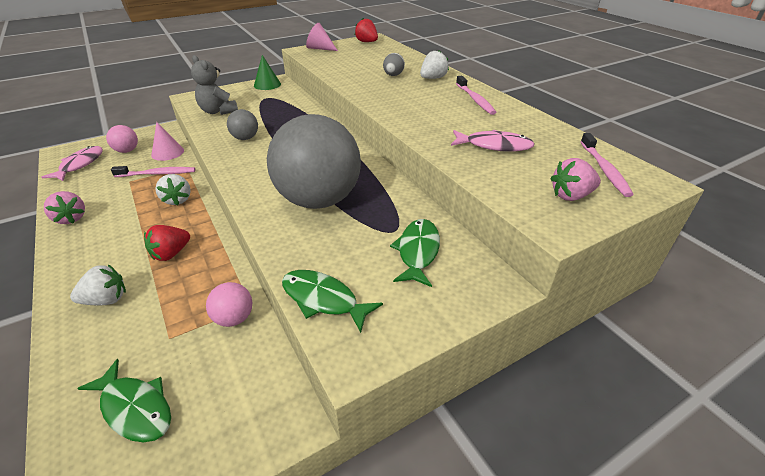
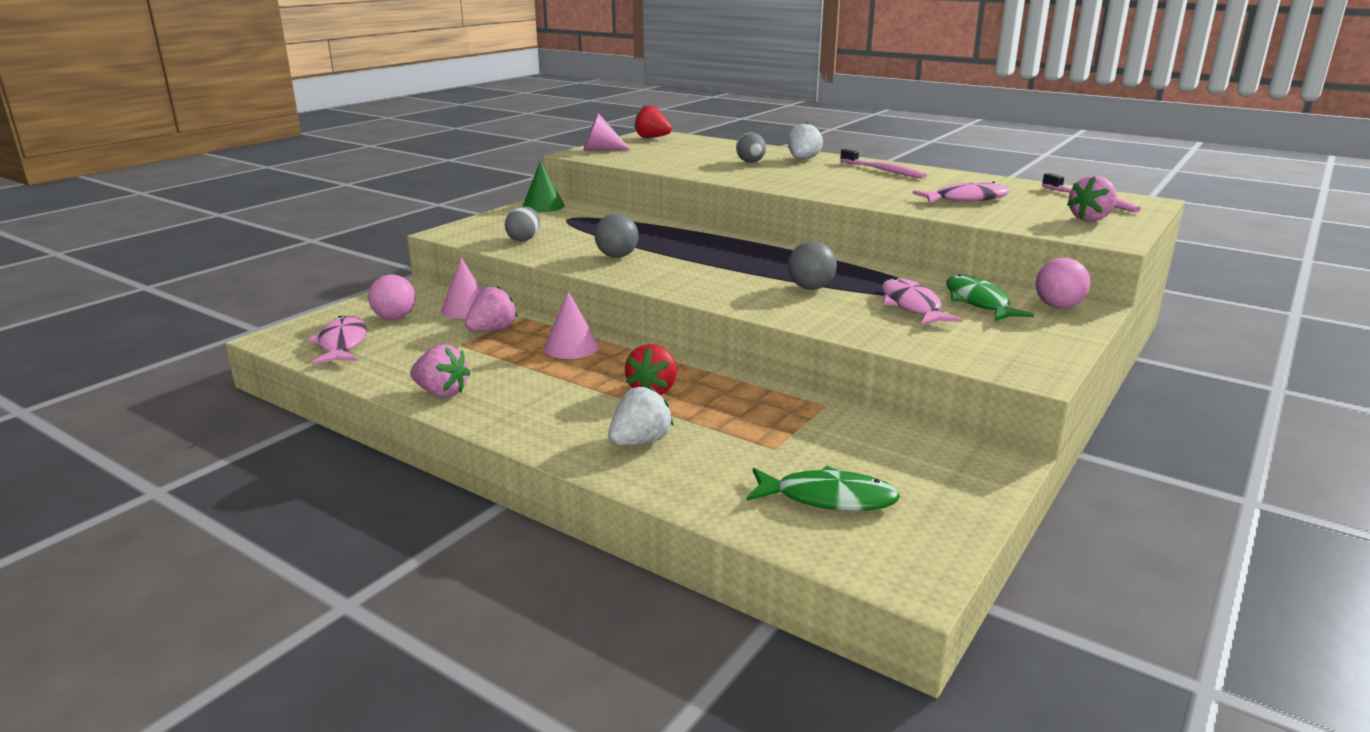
camera: 25 degrees left, 15 degrees down
pink toothbrush [111,166,195,177] -> pink strawberry [465,286,518,332]
white strawberry [155,174,191,206] -> pink cone [544,291,599,359]
grey teddy bear [191,55,238,115] -> grey egg [505,206,540,241]
pink ball [206,282,252,327] -> pink ball moved to [1035,258,1090,309]
grey ball [267,114,361,209] -> grey ball [788,241,837,290], size x0.42
green fish [282,270,383,333] -> none
none -> pink fish [882,278,963,326]

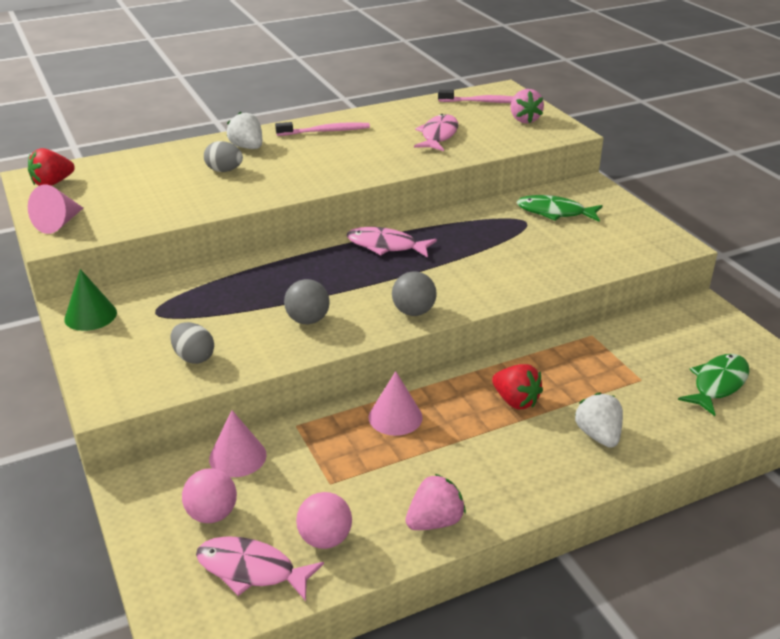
camera: 60 degrees left, 10 degrees up
pink strawberry [465,286,518,332] -> none
grey ball [788,241,837,290] -> grey ball moved to [392,271,437,316]
pink fish [882,278,963,326] -> pink fish moved to [347,227,437,258]
pink ball [1035,258,1090,309] -> pink ball moved to [296,492,352,549]

